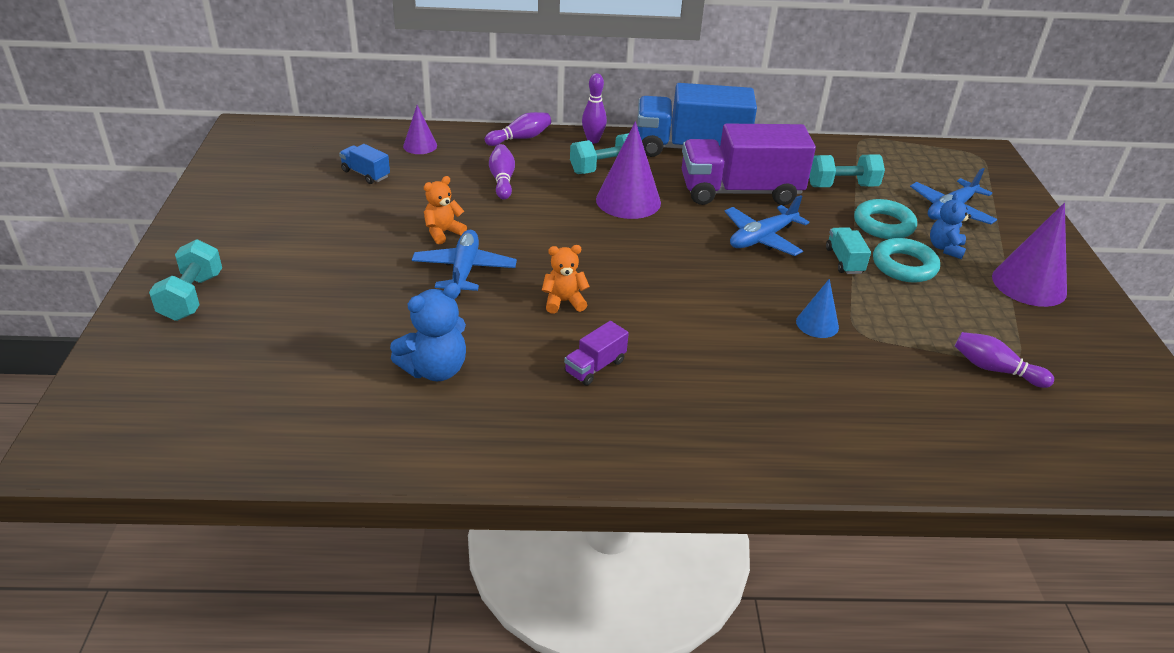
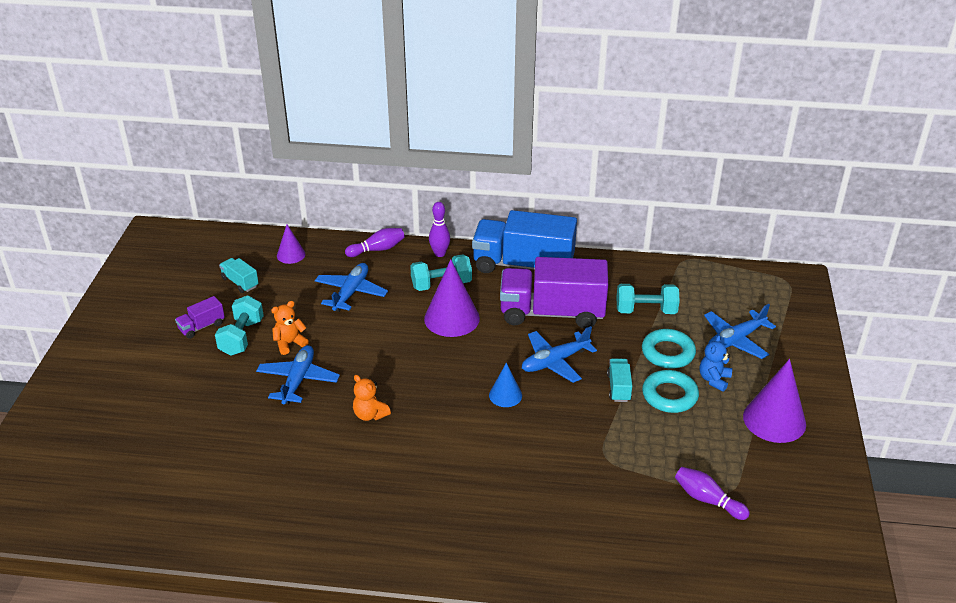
camera: 10 degrees right, 0 degrees up
turquoise dumbbell [149,239,222,321] -> turquoise dumbbell moved to [215,295,264,356]
blue truck [339,144,390,184] -> turquoise truck [219,258,259,293]
blue teddy bear [390,283,466,381] -> none
purple bowling pin [489,144,515,199] -> blue plane [315,263,388,312]
orange teddy bear [542,245,590,314] -> orange teddy bear turned 135 degrees counterclockwise [353,375,391,421]
purple truck [564,321,629,386] -> purple truck moved to [175,296,225,339]
blue cone [796,279,839,338] -> blue cone moved to [489,363,522,407]

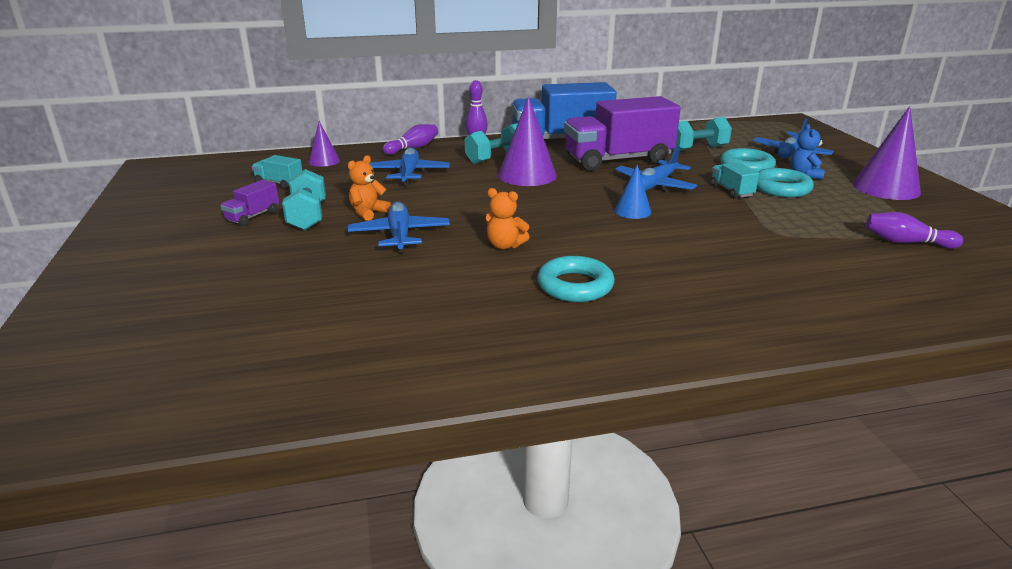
camera: 20 degrees left, 10 degrees down
none -> turquoise ring [537,256,615,302]

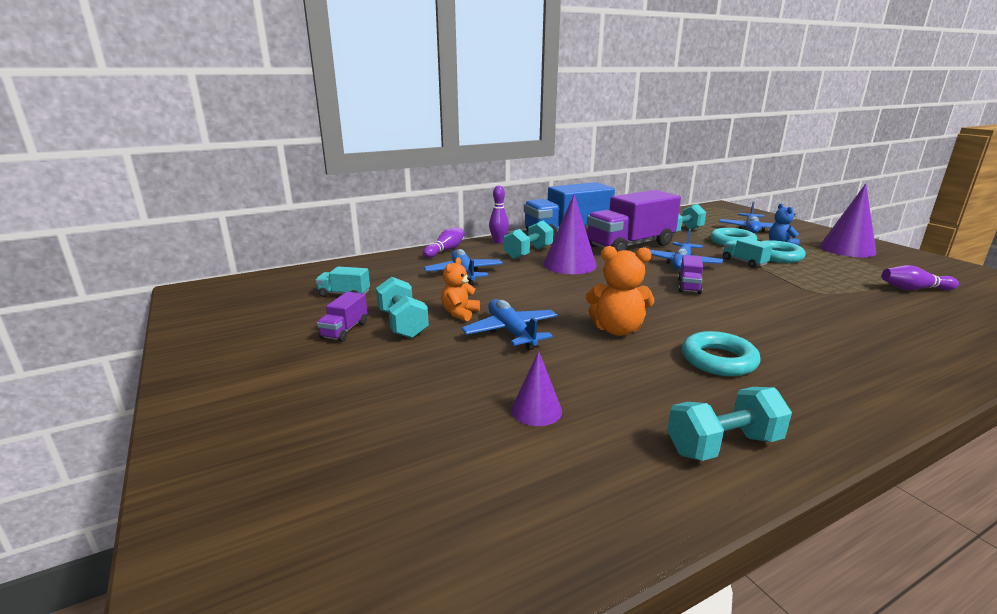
camera: 15 degrees left, 5 degrees down
purple cone [309,121,340,167] -> purple cone moved to [511,351,562,426]
orange teddy bear [486,188,529,249] -> orange teddy bear [586,246,654,336], size x1.52
blue cone [614,164,651,219] -> purple truck [678,255,703,294]
none -> turquoise dumbbell [667,387,792,461]

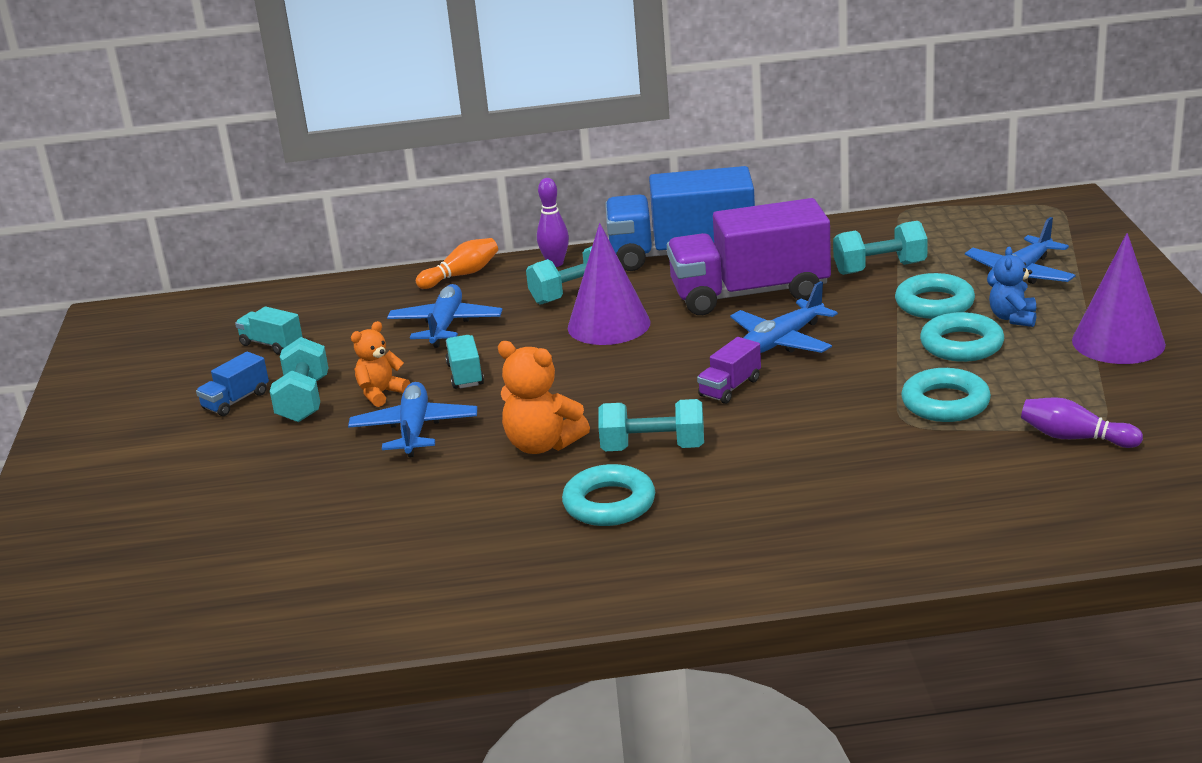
camera: 25 degrees right, 5 degrees up
purple truck [317,292,368,342] -> blue truck [196,351,269,416]
purple bowling pin [423,228,465,258] -> orange bowling pin [416,238,498,289]
purple cone [511,351,562,426] -> none
turquoise dumbbell [667,387,792,461] -> turquoise dumbbell moved to [598,399,704,451]
turquoise truck [723,238,773,268] -> turquoise truck moved to [445,335,484,389]
none -> turquoise ring [901,368,991,422]

